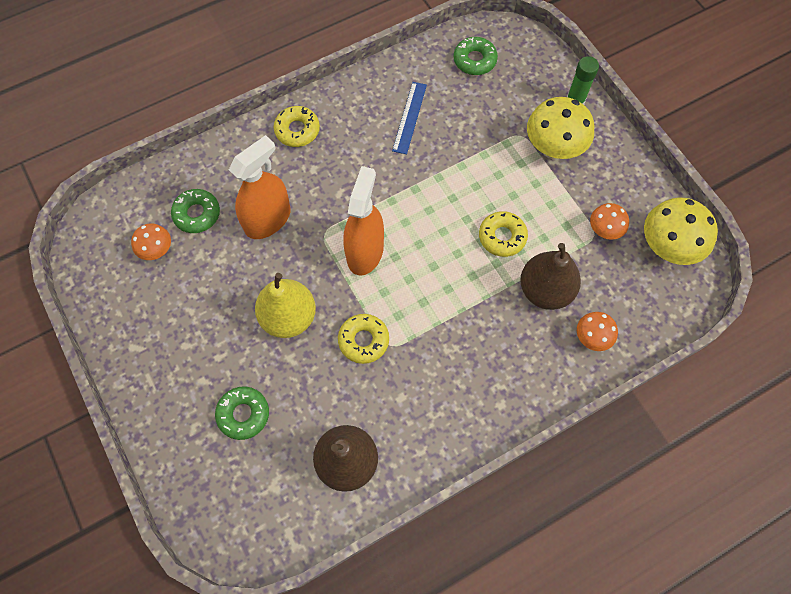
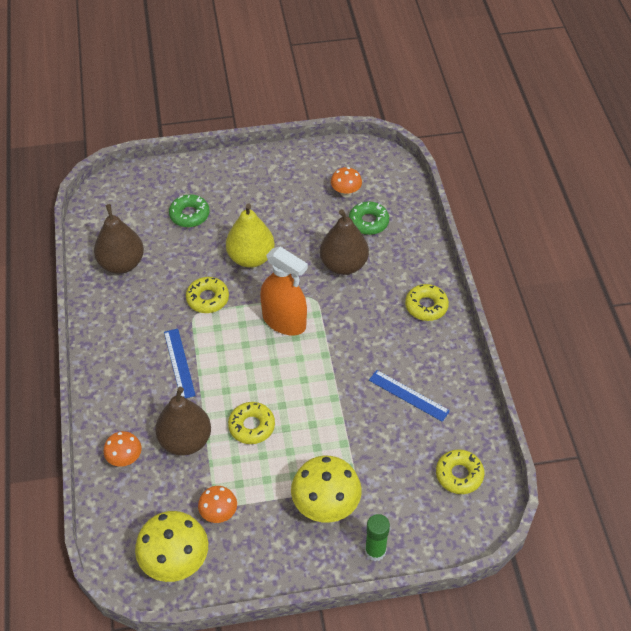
camera: 110 degrees right, 15 degrees down
orange spray bottle [229,135,291,239] -> brown pear [320,209,369,275]
green donut [454,37,498,75] -> yellow donut [436,449,484,494]
none -> blue ruler [164,329,196,398]

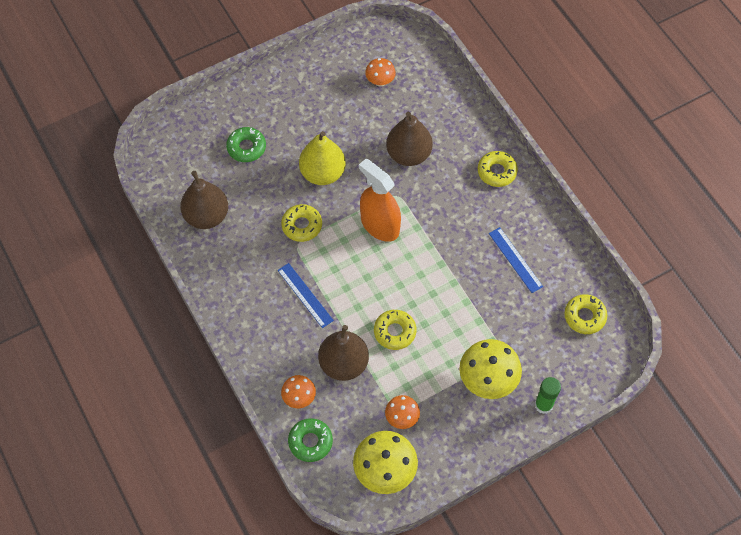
camera: 20 degrees left, 10 degrees up
orange spray bottle [260,247,308,335] -> orange spray bottle turned 150 degrees counterclockwise [359,159,401,242]
green donut [349,201,389,235] -> green donut moved to [288,418,333,462]
blue ruler [369,370,450,422] -> blue ruler turned 45 degrees clockwise [489,227,543,293]

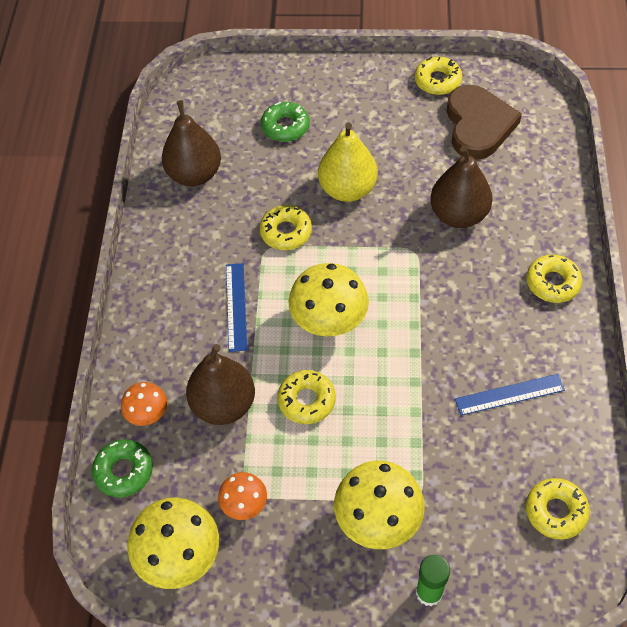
camera: 35 degrees right, 5 degrees down
orange spray bottle [359,159,401,242] -> none
orange mushroom [365,58,396,87] -> brown heart [447,85,522,160]
blue ruler [489,227,543,293] -> blue ruler turned 75 degrees clockwise [455,374,565,416]
none -> yellow mushroom [288,263,369,336]
none -> yellow donut [414,57,462,95]

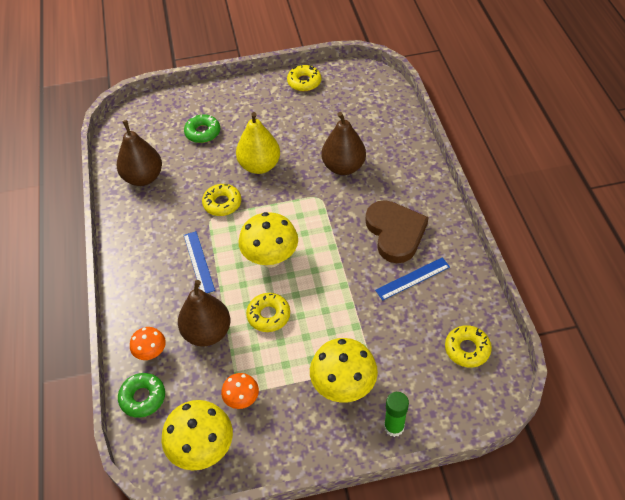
camera: 15 degrees left, 5 degrees down
brown heart [447,85,522,160] -> brown heart moved to [366,200,429,263]
yellow donut [527,254,582,303] -> none

